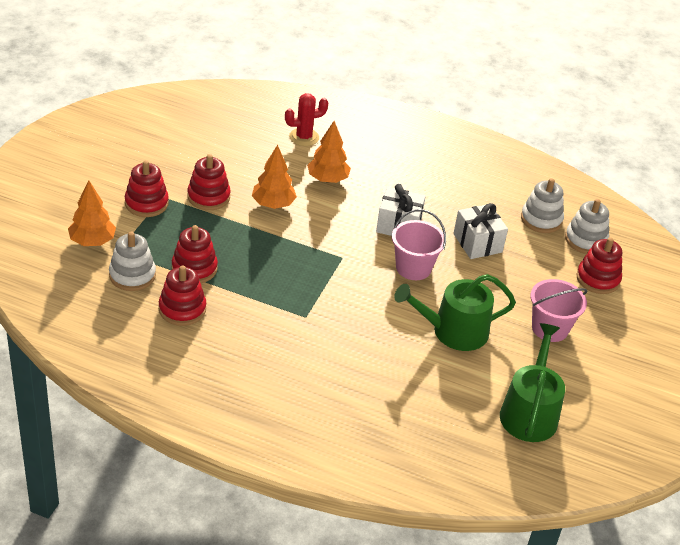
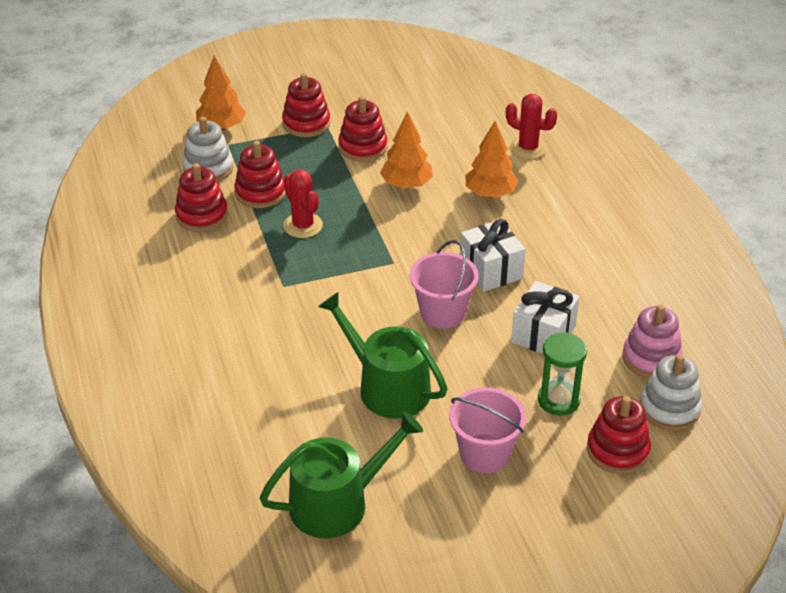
camera: 55 degrees right, 0 degrees up
white stacking toy [521,178,564,233] -> pink stacking toy [622,304,683,378]
none -> red cactus [283,170,323,238]
none -> green hourglass [538,332,587,415]

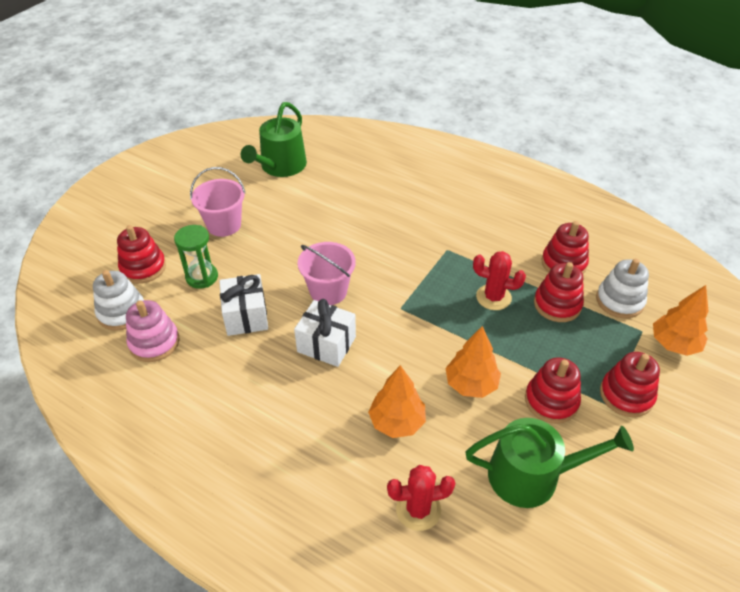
camera: 140 degrees right, 5 degrees up
green watering can [318,292,447,419] -> green watering can moved to [465,418,634,508]

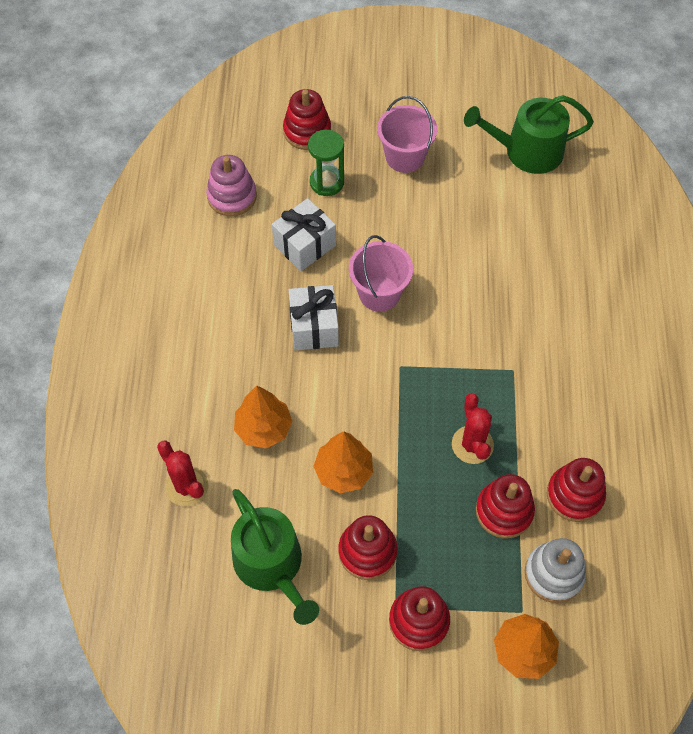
camera: 60 degrees right, 15 degrees up
white stacking toy [93,270,144,331] -> none

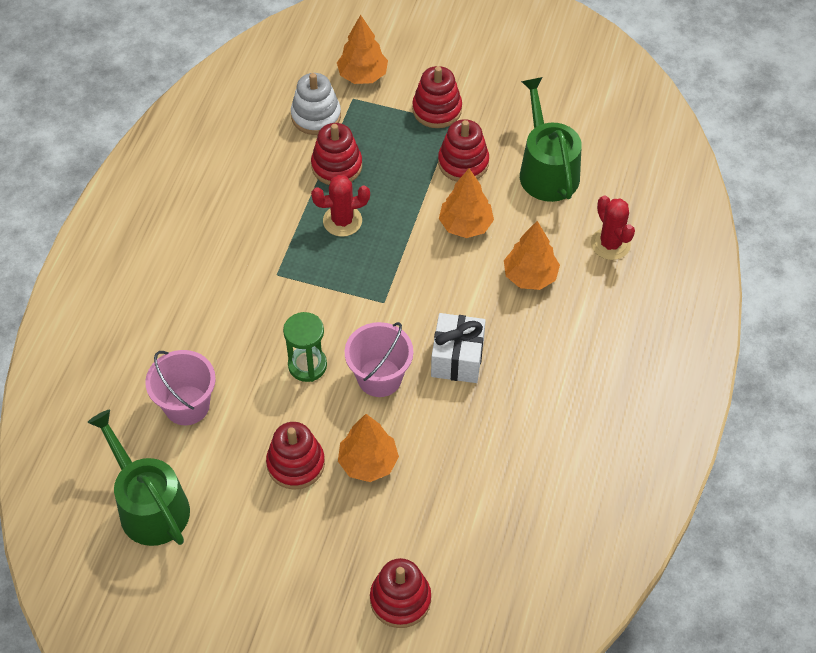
camera: 165 degrees left, 5 degrees down
pink stacking toy [206,155,257,216] -> none
white gift [272,198,336,271] -> none
green hourglass [308,130,344,196] -> green hourglass moved to [283,312,327,382]
pink bucket [377,96,437,173] -> pink bucket moved to [145,350,216,425]
red cactus [452,393,494,464] -> red cactus turned 75 degrees clockwise [311,175,370,237]
green watering can [464,95,594,174] -> green watering can turned 135 degrees counterclockwise [87,410,190,546]
red stacking toy [547,458,606,522] -> red stacking toy moved to [266,422,325,490]
none -> orange tree [338,414,399,482]

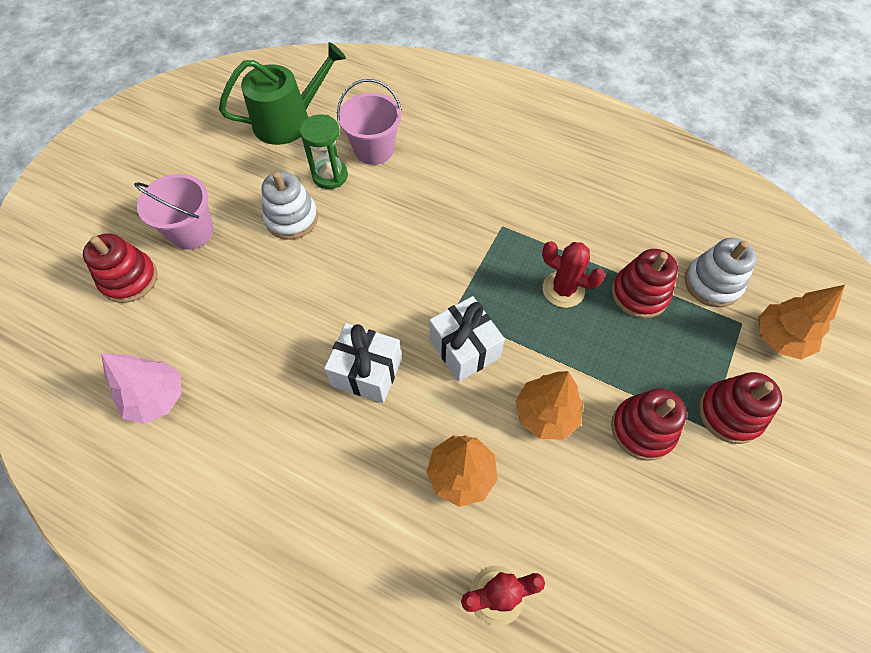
camera: 100 degrees right, 5 degrees up
red stacking toy [266,422,325,490] -> white stacking toy [262,171,318,240]
green hourglass [283,312,327,382] -> green hourglass moved to [299,114,348,189]
red cactus [311,175,370,237] -> red cactus turned 60 degrees counterclockwise [542,241,605,308]
orange tree [338,414,399,482] -> none
pink bucket [345,322,413,397] -> pink bucket moved to [134,174,214,250]
green watering can [520,77,582,202] -> none
none -> pink tree [101,353,182,424]
none -> white gift [429,296,505,382]

